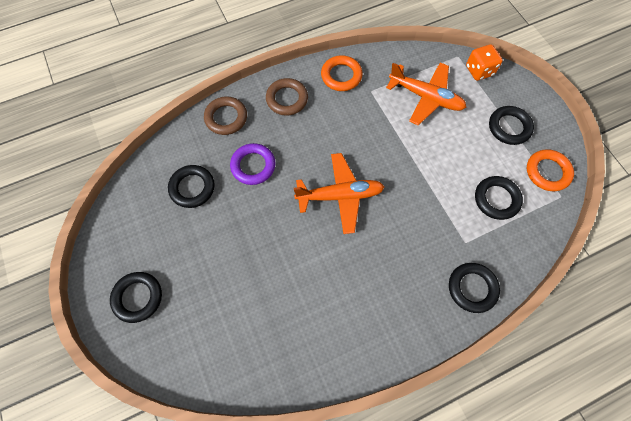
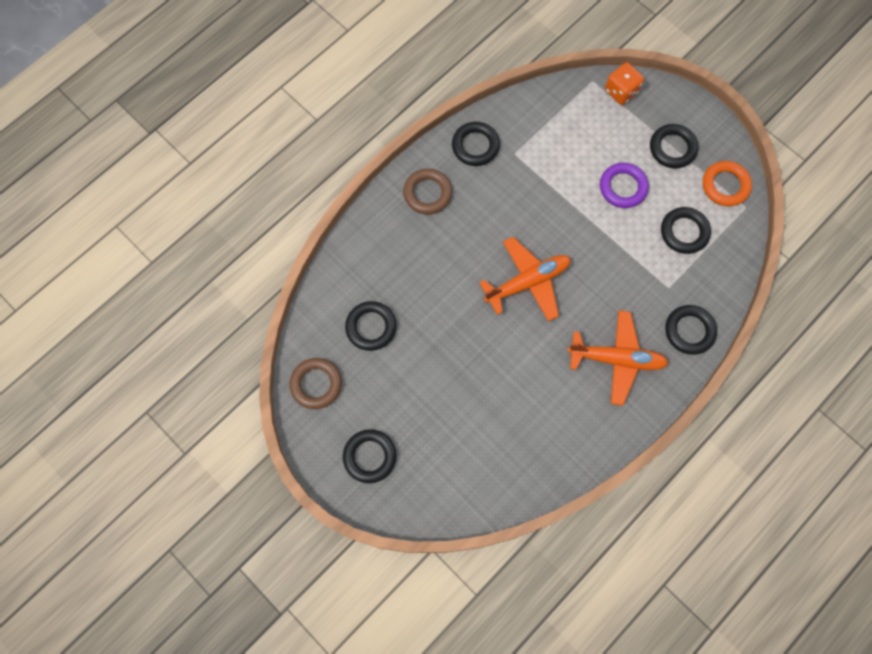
camera: 20 degrees left, 5 degrees up
brown ring [204,96,247,135] -> brown ring moved to [289,358,342,409]
purple ring [230,143,275,185] -> purple ring moved to [600,163,649,208]
orange ring [321,55,363,91] -> black ring [452,122,500,166]
orange plane [386,62,467,125] -> orange plane moved to [567,310,669,406]

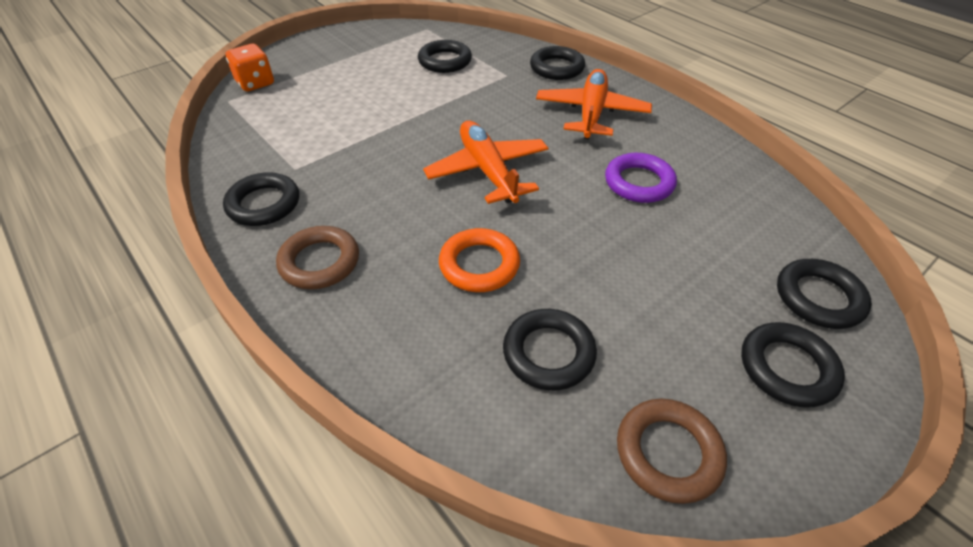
camera: 85 degrees left, 25 degrees down
purple ring [600,163,649,208] -> purple ring moved to [605,153,677,203]
black ring [650,124,698,168] -> black ring moved to [777,259,872,329]
orange ring [703,161,752,206] -> orange ring moved to [439,228,520,292]

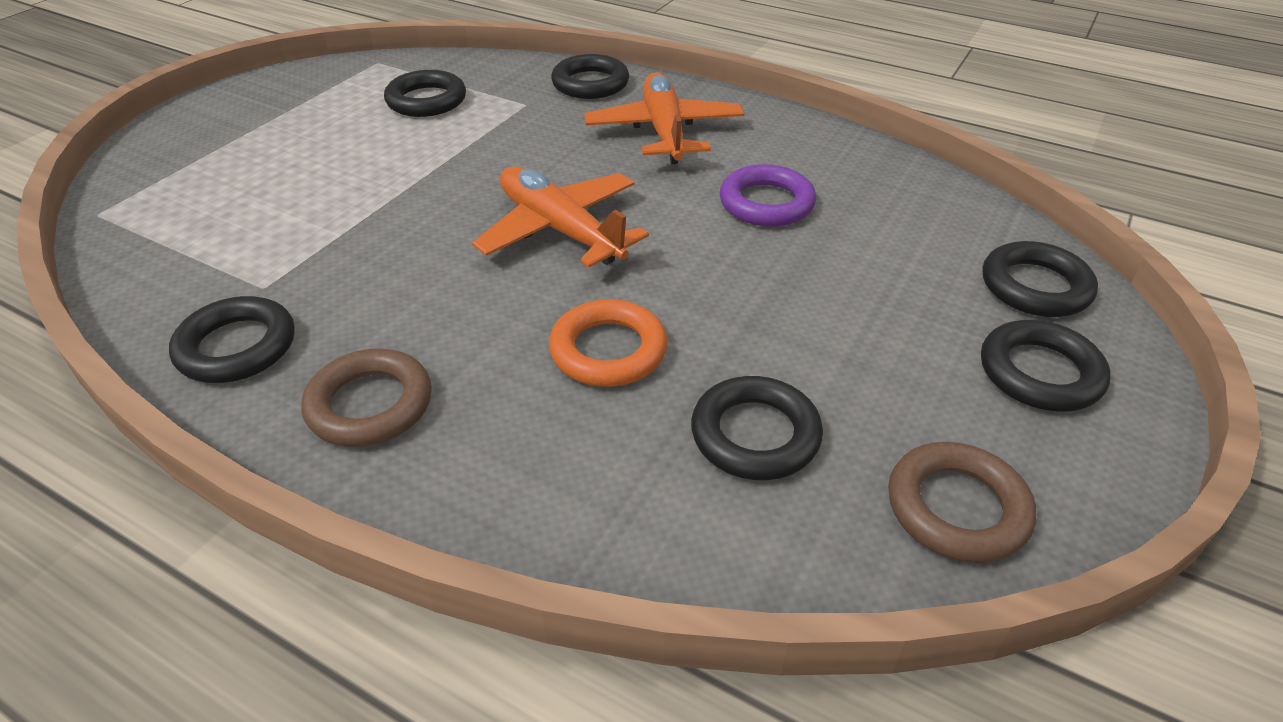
camera: 20 degrees left, 5 degrees down
orange dice [226,44,274,92] -> none

